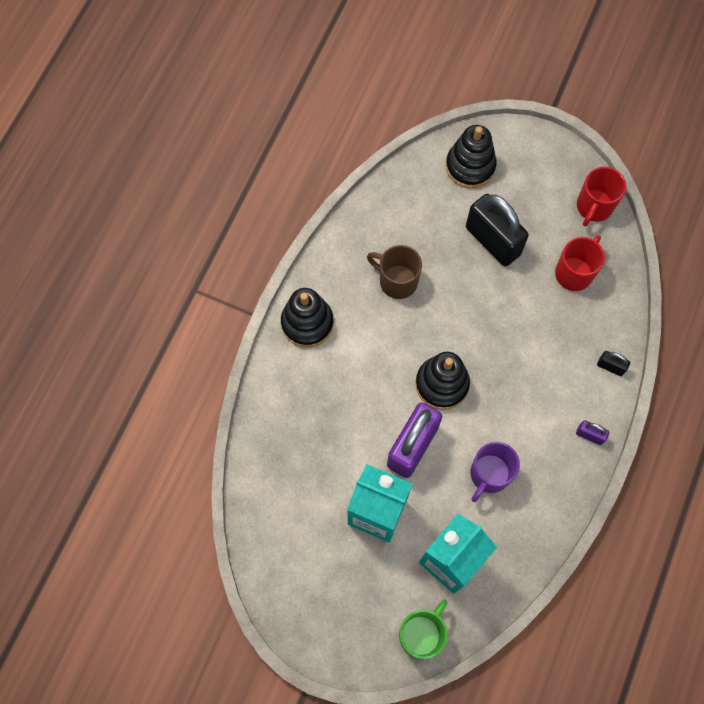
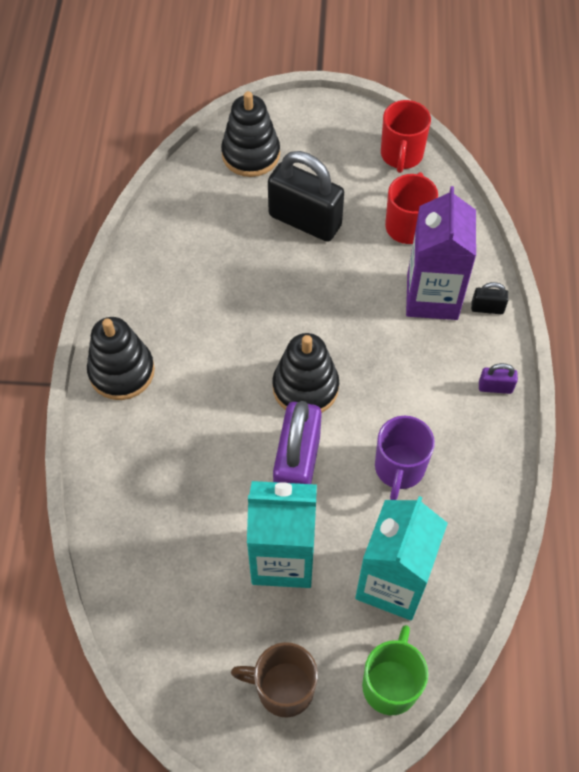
camera: 20 degrees left, 10 degrees down
brown mug [367,245,422,299] -> brown mug moved to [231,642,318,717]
none -> purple carton [406,186,476,320]

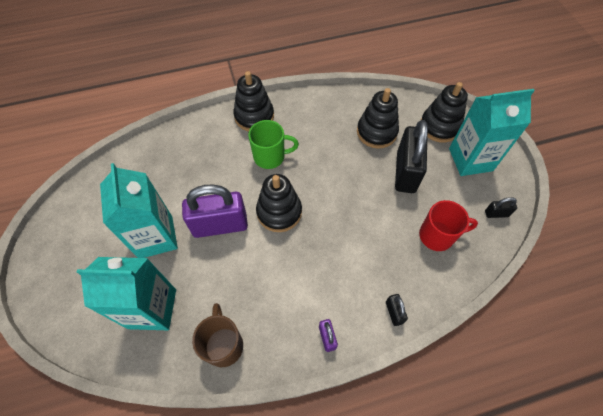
camera: 70 degrees right, 0 degrees up
brown mug [231,642,318,717] -> brown mug moved to [192,303,243,367]
green mug [362,625,428,715] -> green mug moved to [248,120,299,169]
purple mug [375,416,435,500] -> none
red mug [381,100,431,173] -> black padlock [485,197,517,218]
purple carton [406,186,476,320] -> none
none -> black stacking toy [357,88,399,149]
none -> turquoise carton [449,89,535,176]

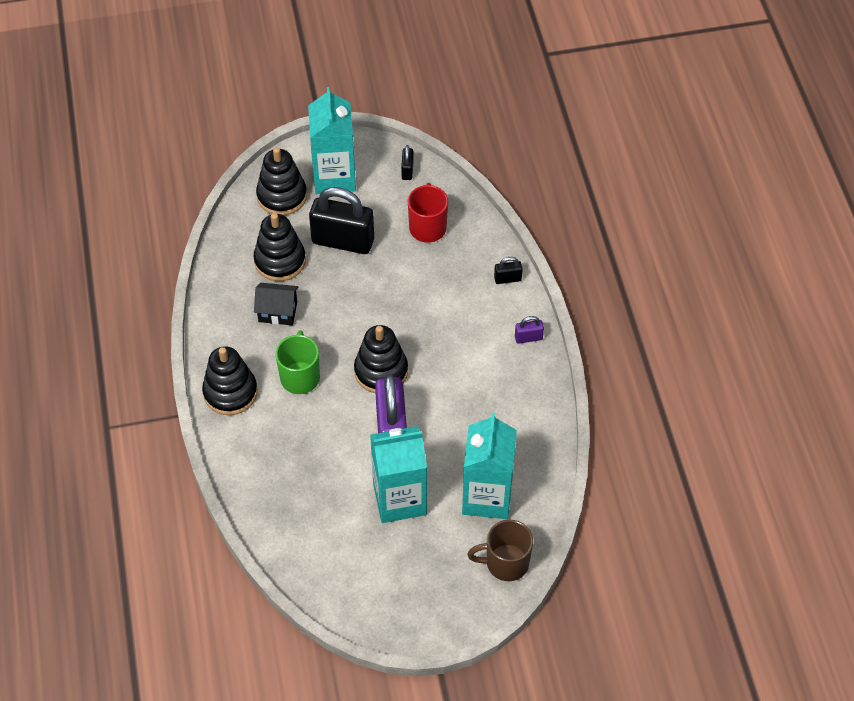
camera: 85 degrees left, 5 degrees down
brown mug [192,303,243,367] -> brown mug moved to [467,520,533,581]
none -> black house [254,283,298,325]

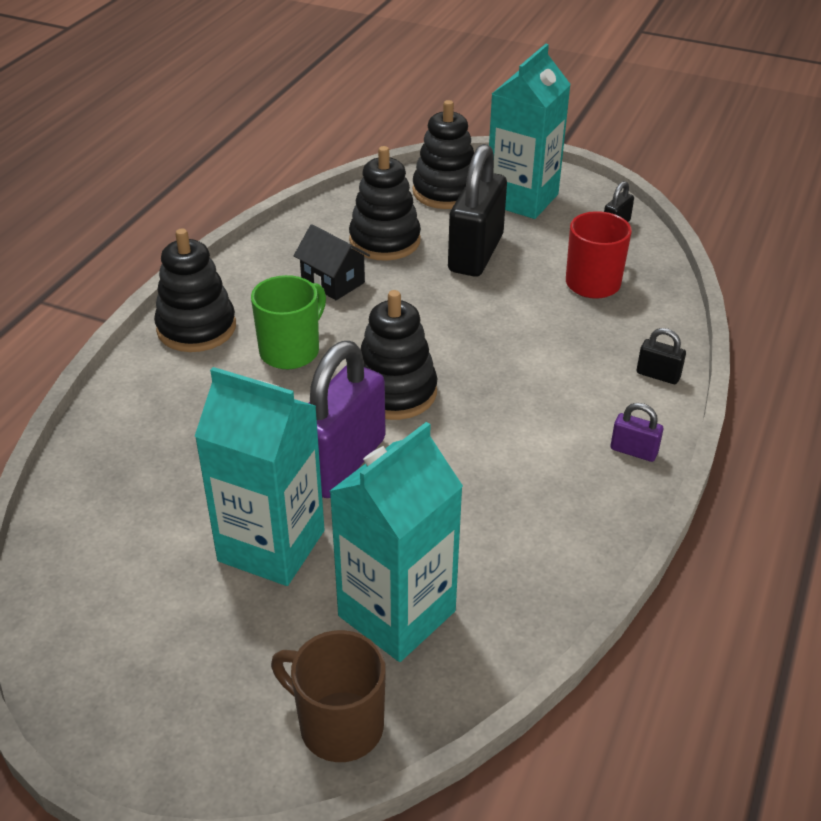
camera: 35 degrees right, 15 degrees down
black padlock [309,187,374,254] -> black padlock turned 60 degrees clockwise [448,144,507,277]

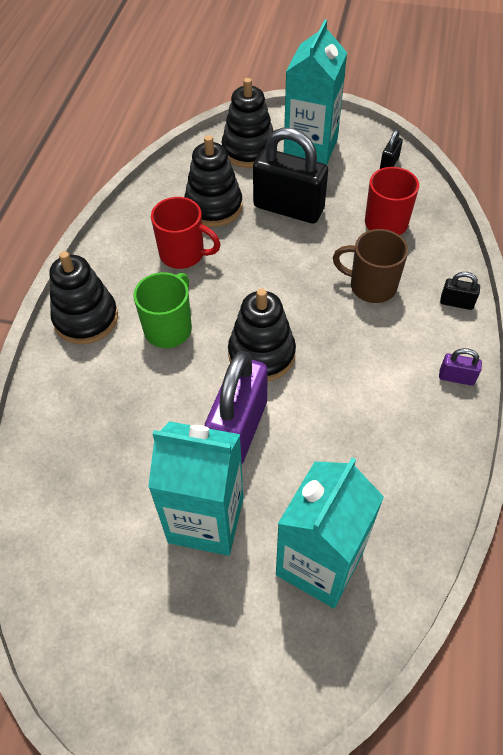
camera: 10 degrees left, 15 degrees up
brown mug [271,630,386,762] -> brown mug moved to [333,229,408,303]
black house [294,224,370,300] -> red mug [151,197,221,269]
black padlock [448,144,507,277] -> black padlock turned 75 degrees counterclockwise [253,128,328,224]

